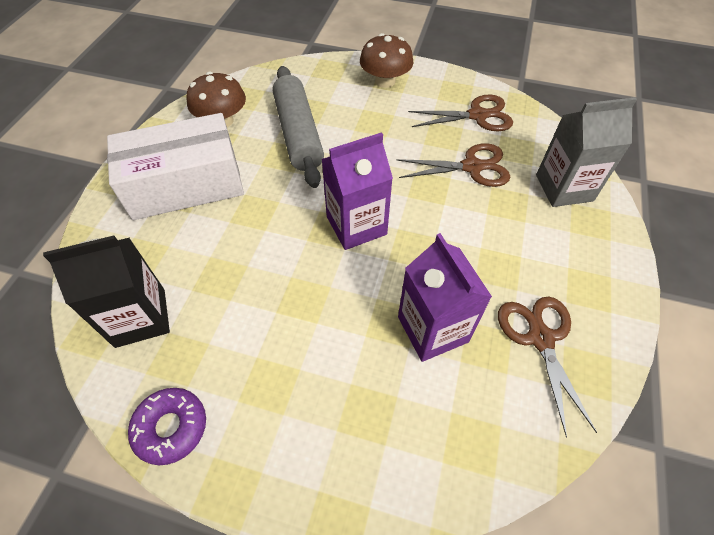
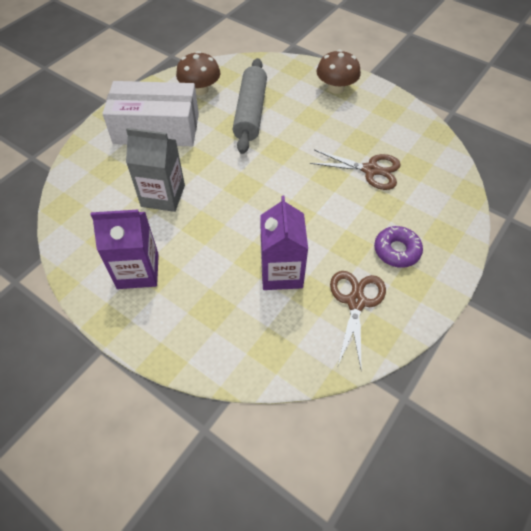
camera: 20 degrees right, 0 degrees up
black carton [43,236,170,348] -> none
purple donut [128,388,206,465] -> purple donut moved to [374,226,423,268]
purple carton [321,132,393,250] -> purple carton moved to [90,210,159,289]
brown scissors [408,95,513,131] -> none
grey carton [536,97,637,207] -> grey carton moved to [126,128,185,212]

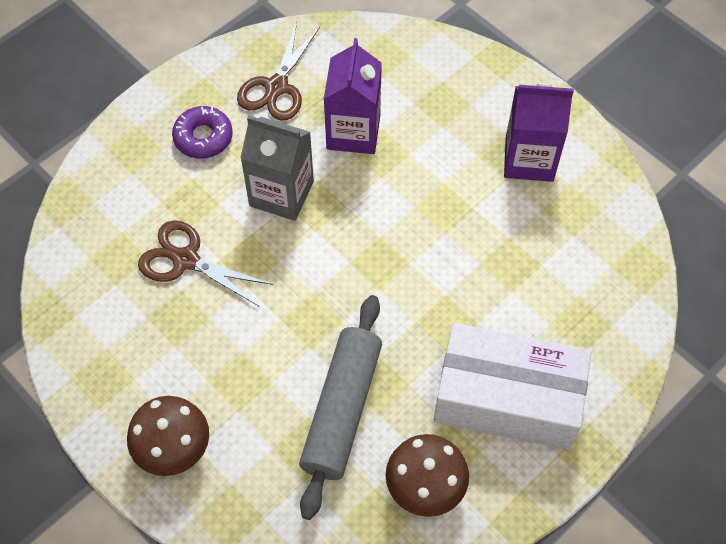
camera: 170 degrees left, 5 degrees up
grey carton [126,128,185,212] -> grey carton moved to [241,115,314,221]

